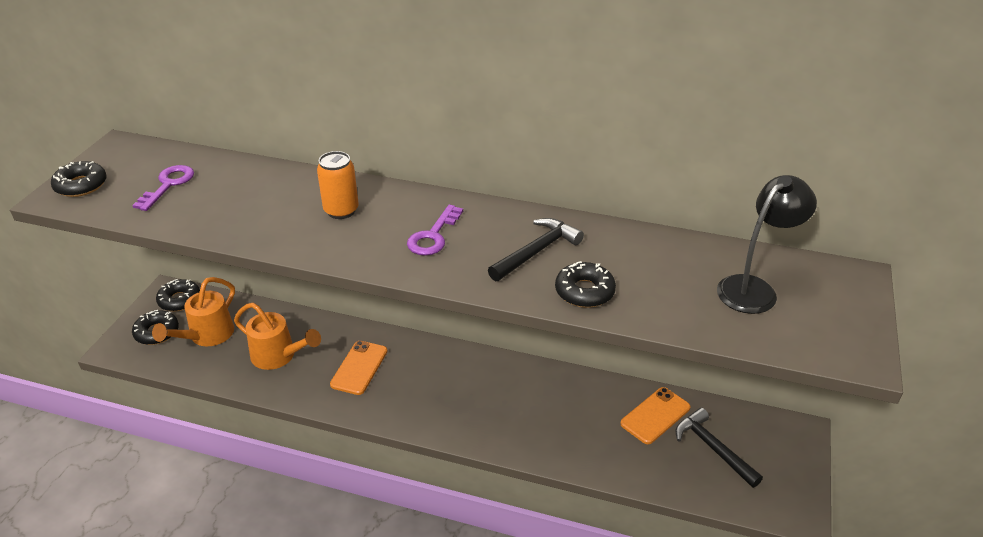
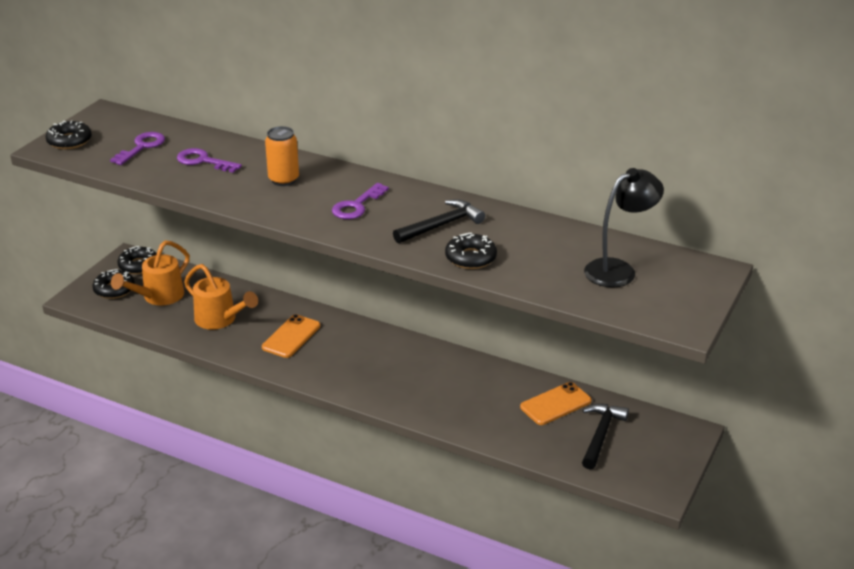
camera: 10 degrees right, 5 degrees down
black hammer [675,408,763,488] -> black hammer turned 45 degrees clockwise [582,404,629,470]
none -> purple key [177,148,242,173]

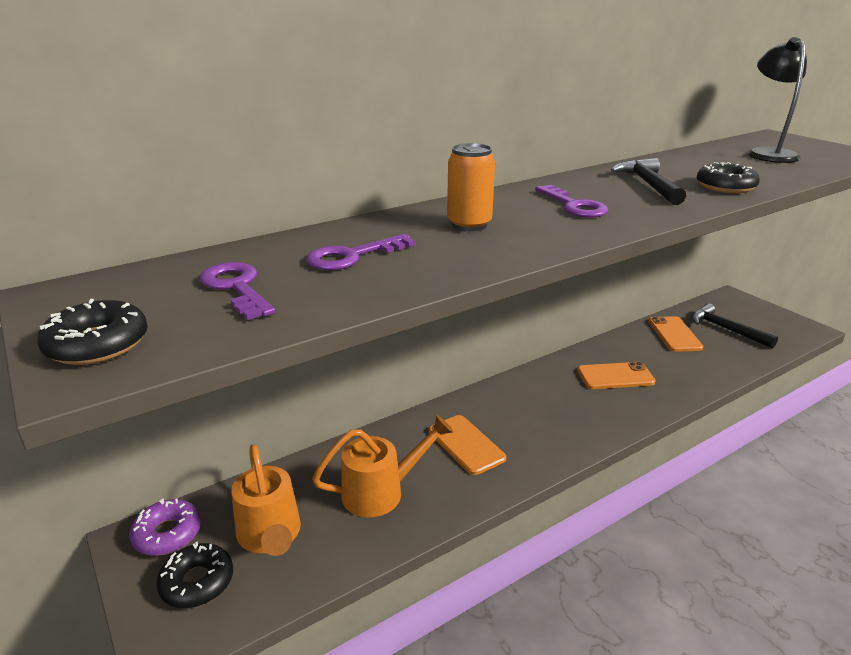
camera: 60 degrees left, 5 degrees down
black donut [117,246,157,274] -> purple donut [130,499,201,556]
none -> orange phone [577,362,656,389]

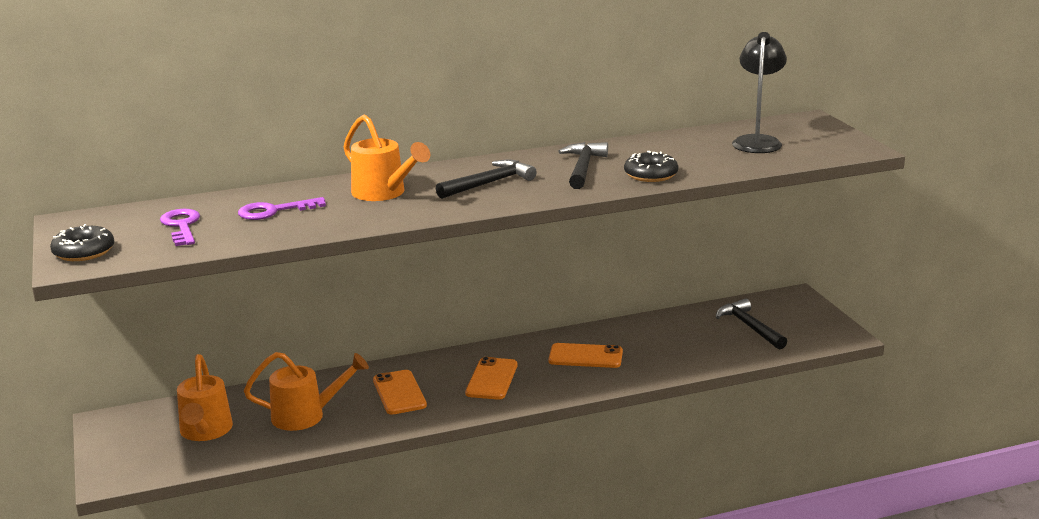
camera: 15 degrees right, 5 degrees down
purple donut [130,499,201,556] -> none
black donut [156,542,233,608] -> none
orange can [447,143,495,231] -> orange watering can [344,114,430,201]
purple key [535,185,608,218] -> black hammer [436,160,537,199]
orange phone [648,316,704,352] -> orange phone moved to [465,357,517,400]

